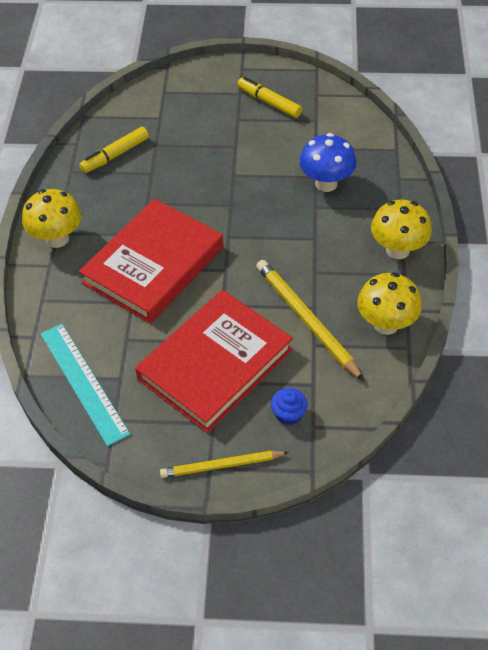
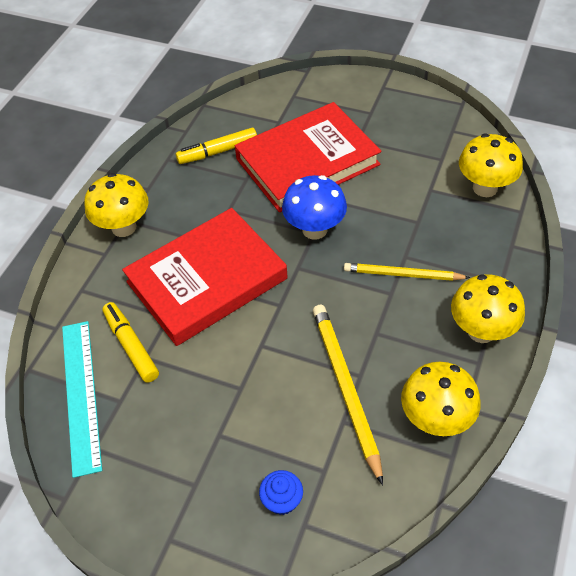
camera: 20 degrees right, 0 degrees up
red book [135,290,293,433] -> red book moved to [235,102,381,212]
yellow pencil [160,451,289,478] -> yellow pencil moved to [344,263,470,281]
yellow marker [237,77,302,118] -> yellow marker moved to [102,302,159,383]
blue mushroom [299,133,356,192] -> blue mushroom moved to [282,175,347,239]
none -> yellow mushroom [459,133,523,197]

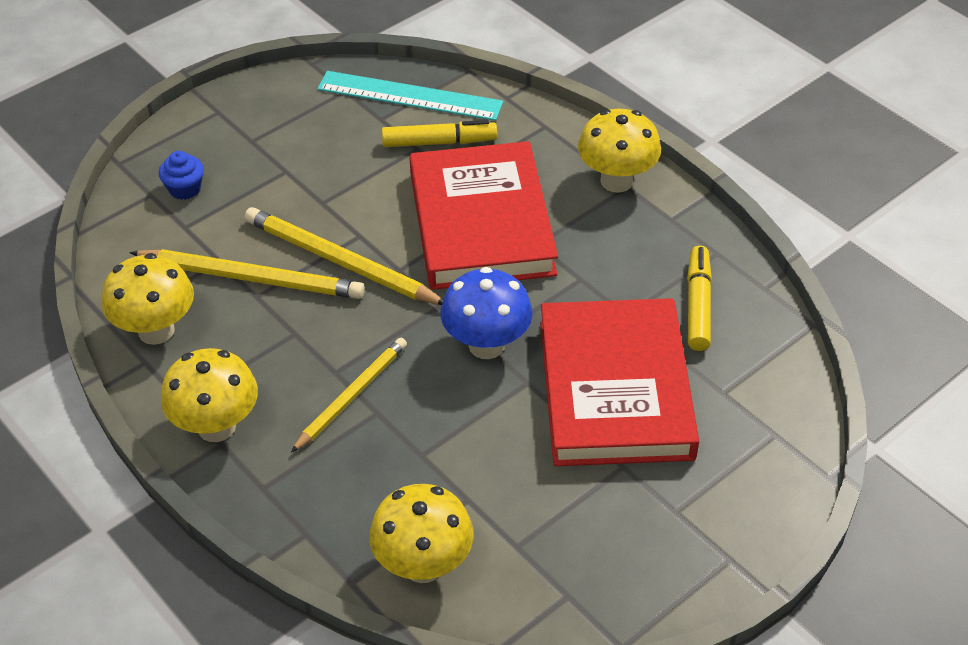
camera: 115 degrees right, 5 degrees down
none -> yellow pencil [245,207,443,305]

